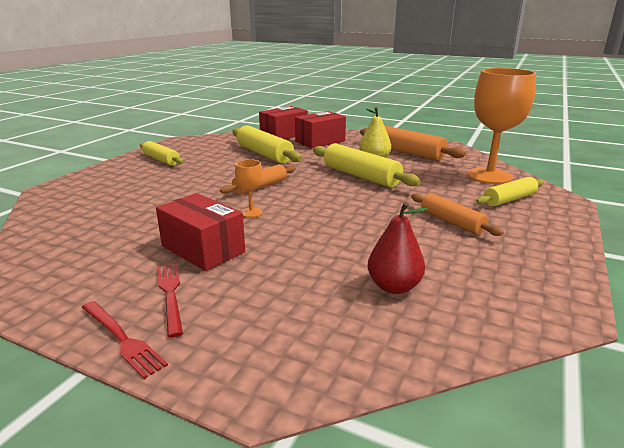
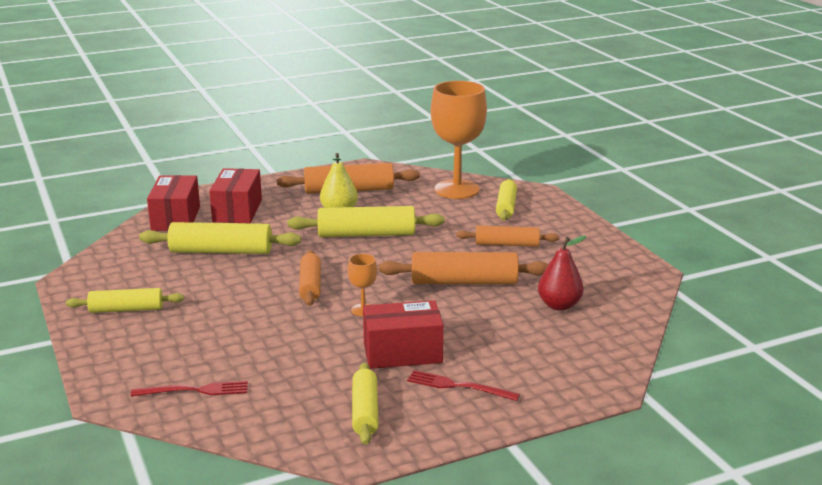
camera: 50 degrees left, 0 degrees up
red fork [82,301,168,379] -> red fork moved to [131,381,248,397]
none -> yellow rolling pin [352,362,379,445]
none -> orange rolling pin [379,252,549,284]

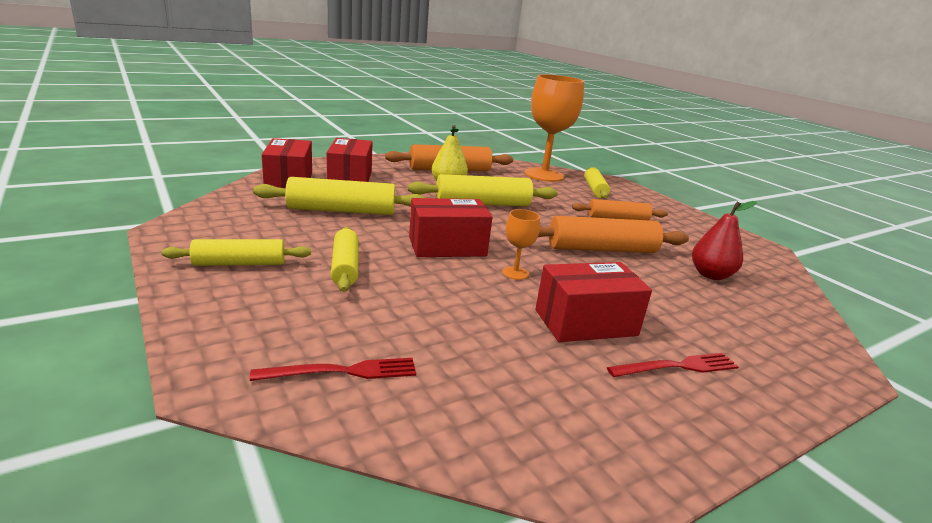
camera: 10 degrees left, 0 degrees up
orange rolling pin [299,250,321,306] -> red box [409,198,493,257]
yellow rolling pin [352,362,379,445] -> yellow rolling pin moved to [331,227,358,292]
red fork [407,370,520,401] -> red fork turned 150 degrees clockwise [607,353,739,377]

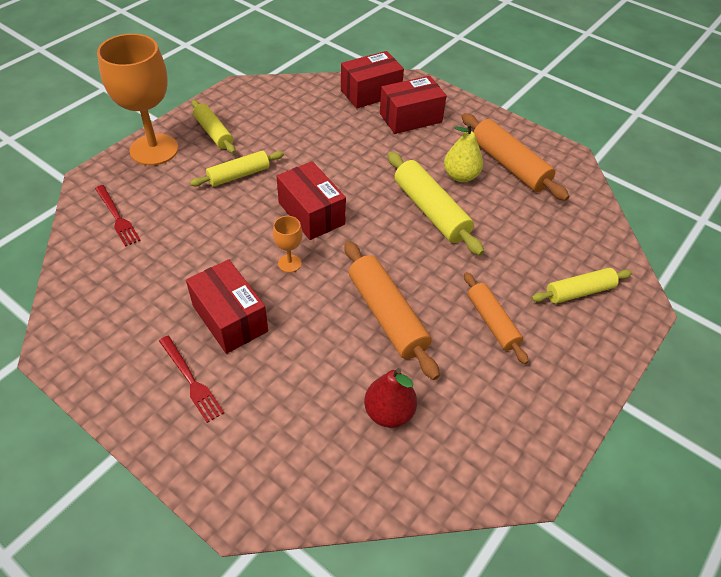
camera: 70 degrees right, 25 degrees up
yellow rolling pin [253,177,425,215] -> none
orange goblet [525,74,584,182] -> orange goblet moved to [97,34,178,166]

